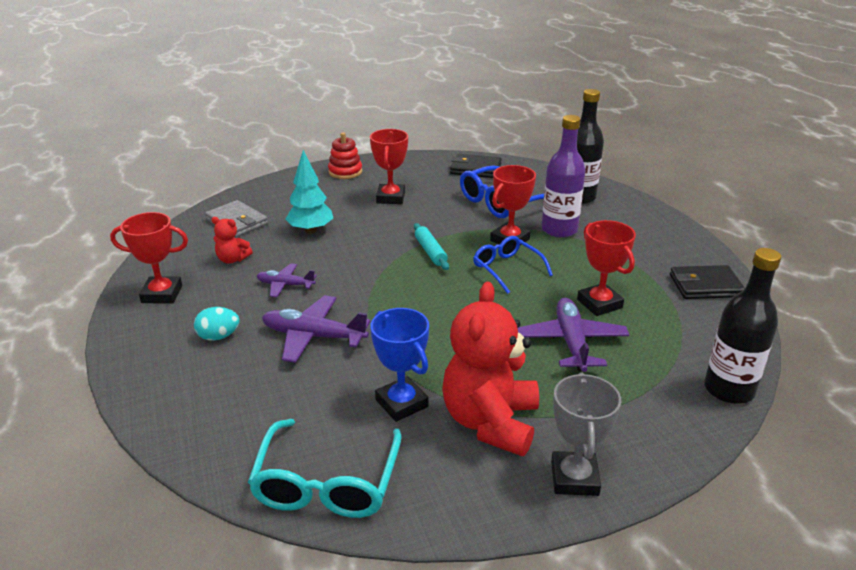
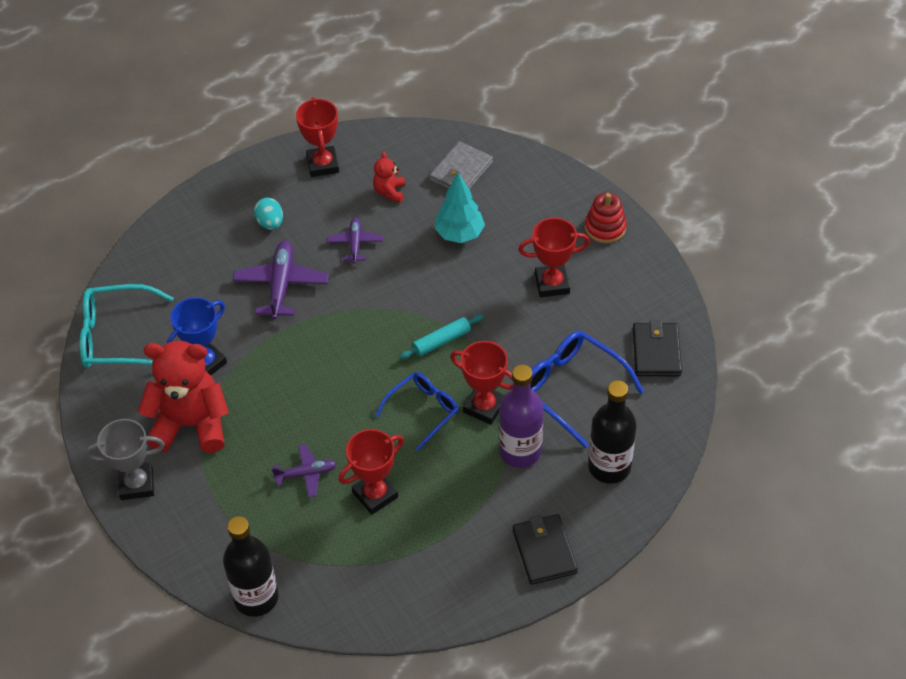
camera: 80 degrees right, 20 degrees up
purple plane [518,298,629,372] -> purple plane [272,444,337,498], size x0.60
black wallet [670,265,745,299] -> black wallet moved to [513,514,578,585]

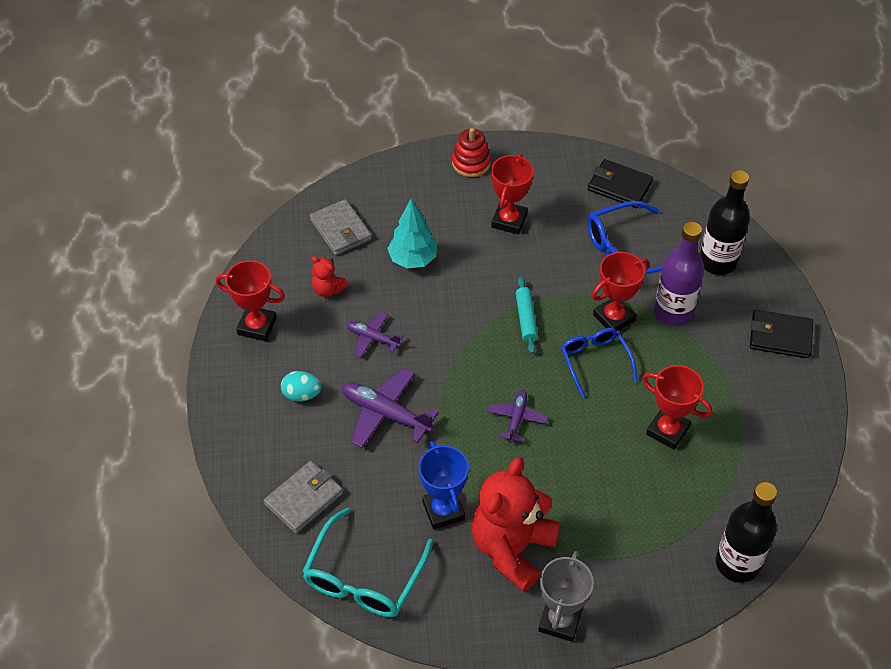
camera: 65 degrees left, 0 degrees up
purple plane [272,444,337,498] -> purple plane moved to [486,390,548,443]
red trophy [339,429,404,515] -> red trophy turned 45 degrees counterclockwise [642,365,712,450]
none -> grey wallet [264,461,343,533]

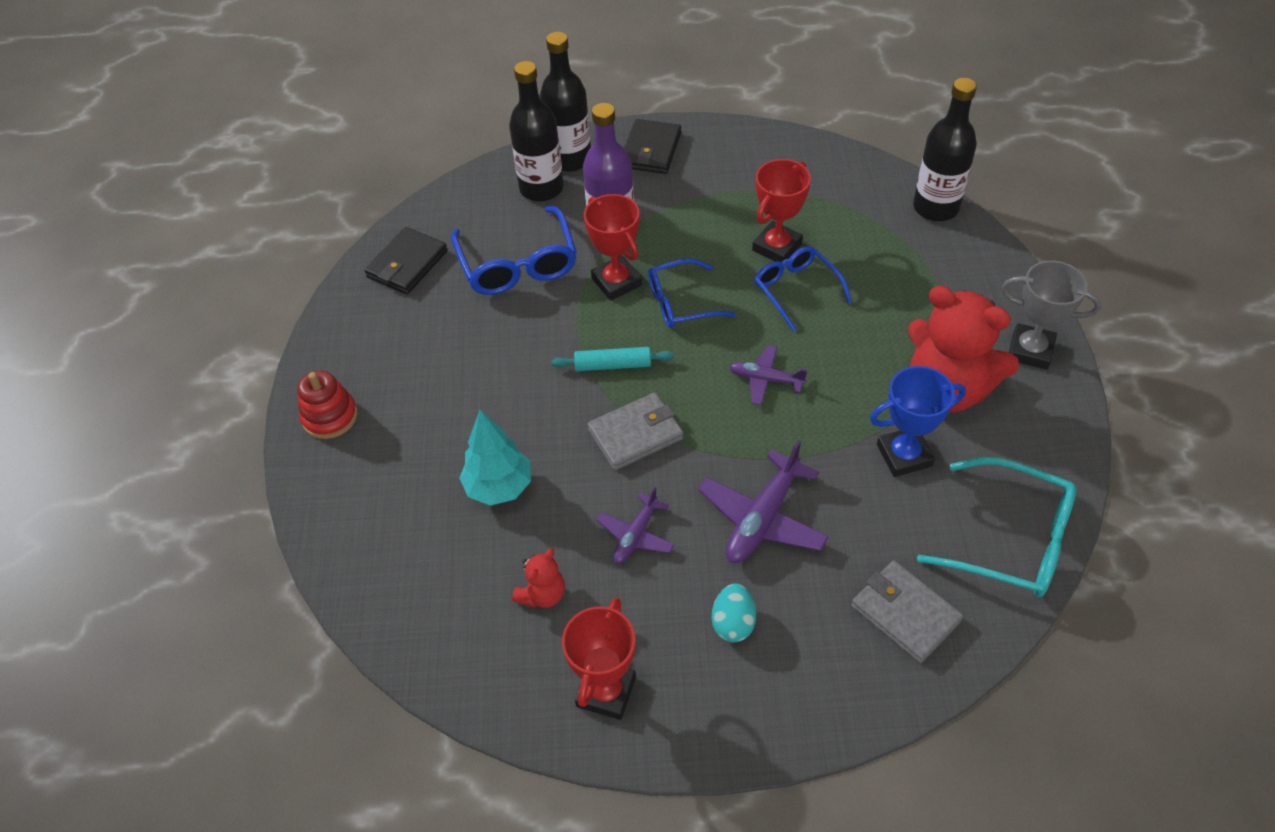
camera: 85 degrees left, 0 degrees up
grey wallet [310,199,372,255] -> grey wallet moved to [587,392,683,470]
red trophy [491,154,534,235] -> none
none -> black bottle [540,32,591,172]
none -> blue glasses [755,246,852,332]

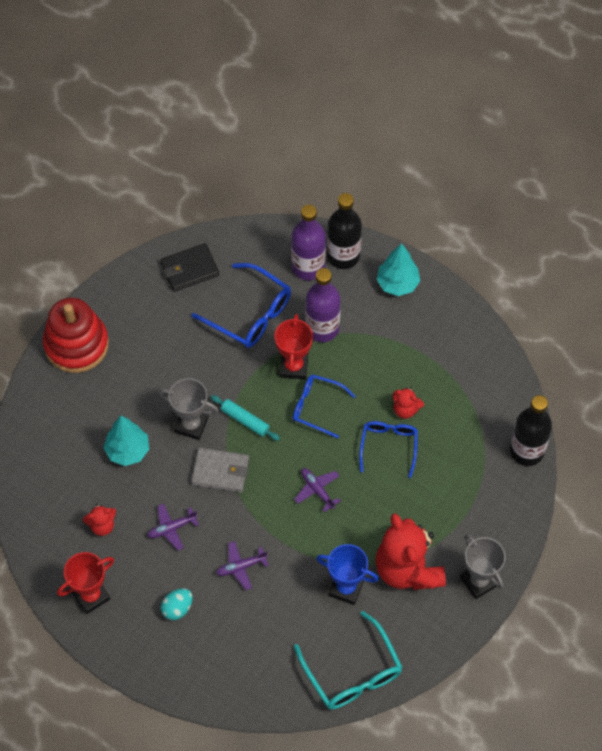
camera: 35 degrees right, 10 degrees up
red stacking toy [297,370,357,439] -> red stacking toy [43,298,109,373], size x1.77
blue glasses [451,206,577,295] -> blue glasses turned 75 degrees counterclockwise [191,263,291,348]
black bottle [509,61,564,202] -> purple bottle [291,204,326,280]
black wallet [624,119,681,174] -> turquoise tree [376,243,420,296]
purple plane [698,440,829,563] -> purple plane [216,541,269,590], size x0.60
red trophy [752,159,811,262] -> red teddy bear [393,387,424,419]
grey wallet [851,560,963,663] -> none
none -> grey trophy [159,378,219,440]

